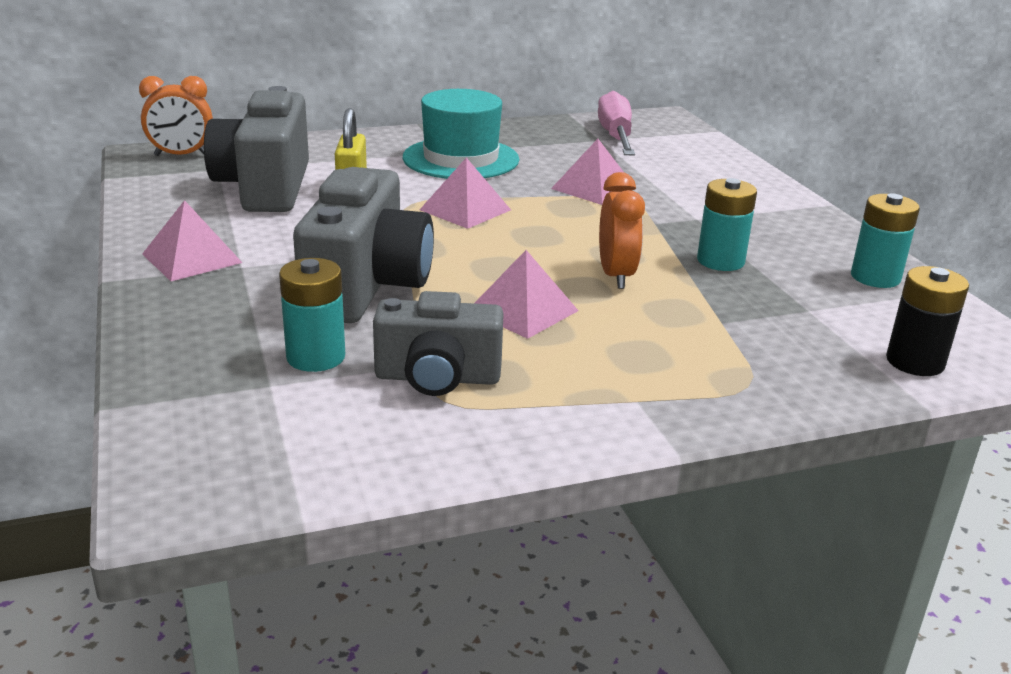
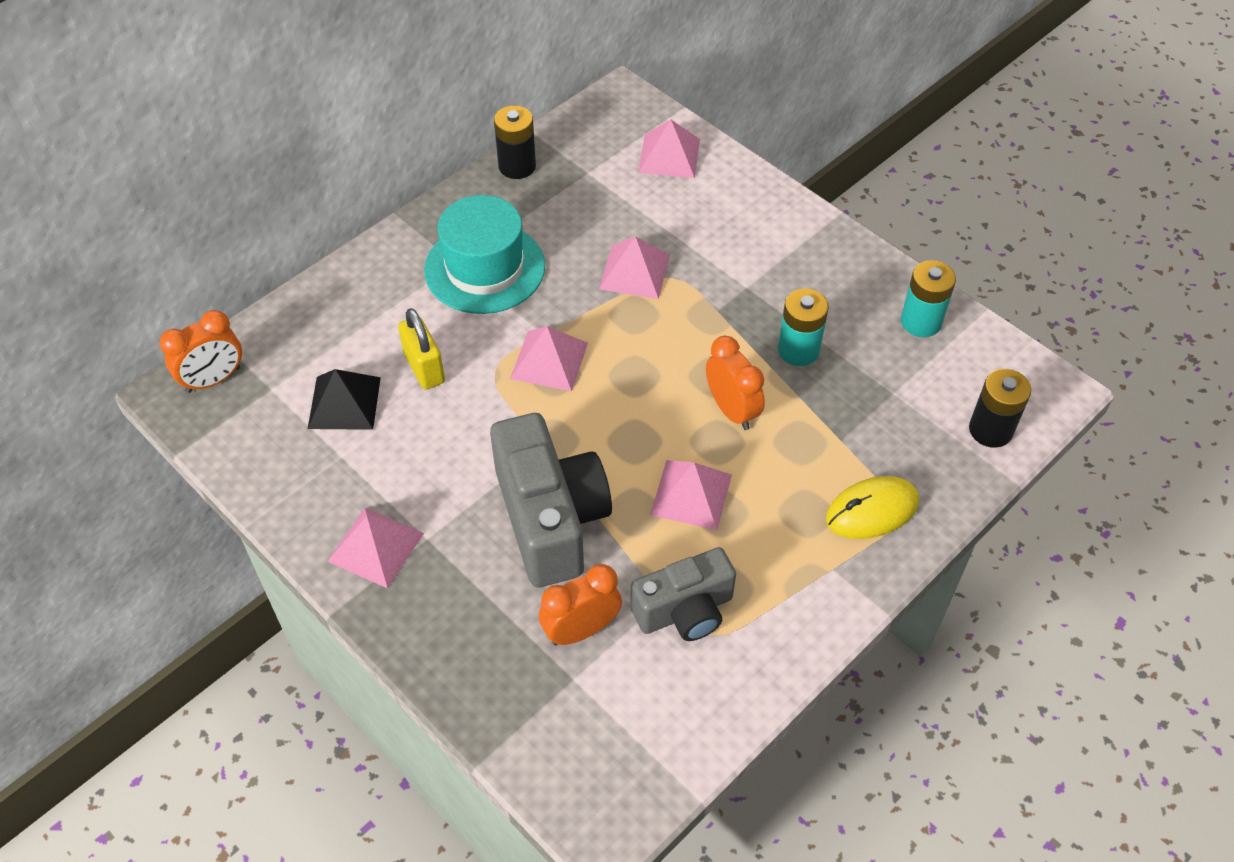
camera: 25 degrees left, 25 degrees up
grey camera [204,86,309,212] -> black pyramid [308,369,381,430]
turquoise battery [279,258,345,372] -> orange clock [539,564,622,645]
pink screwdriver [598,91,635,156] -> none
none -> black battery [494,106,536,179]
none -> pink pyramid [638,120,700,178]
none -> yellow mouse [826,476,919,539]

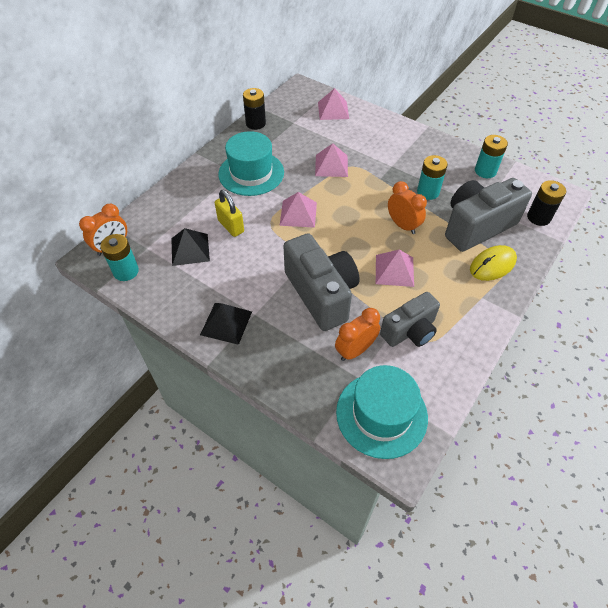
camera: 10 degrees left, 0 degrees up
pink pyramid [327,508,424,588] -> black pyramid [200,303,252,345]
none -> turquoise battery [100,234,139,281]
none -> turquoise hat [336,365,428,459]
none -> grey camera [445,178,532,252]

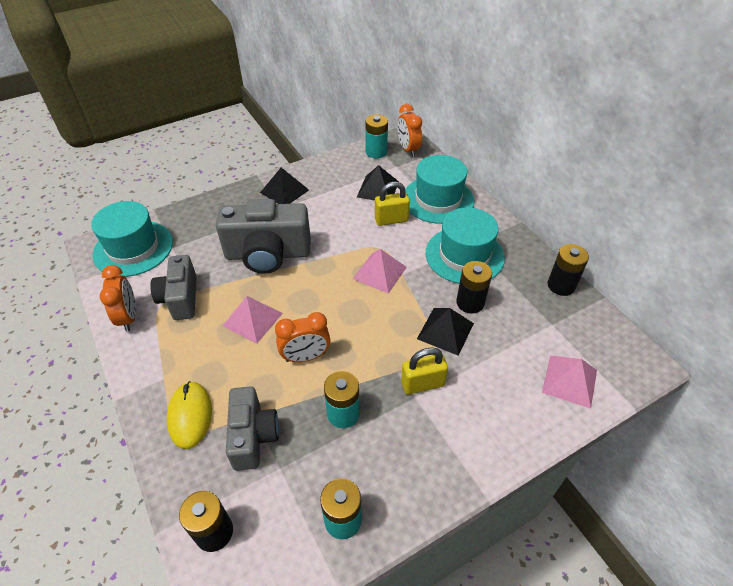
camera: 115 degrees right, 5 degrees down
pink pyramid [315,143,348,177] -> black pyramid [417,308,474,356]
orange clock [335,308,380,361] -> orange clock moved to [100,265,136,331]
grey camera [445,178,532,252] -> grey camera [226,386,279,471], size x0.64
none -> yellow padlock [401,347,448,395]
none -> turquoise hat [405,155,474,224]
none -> black battery [456,261,492,313]

